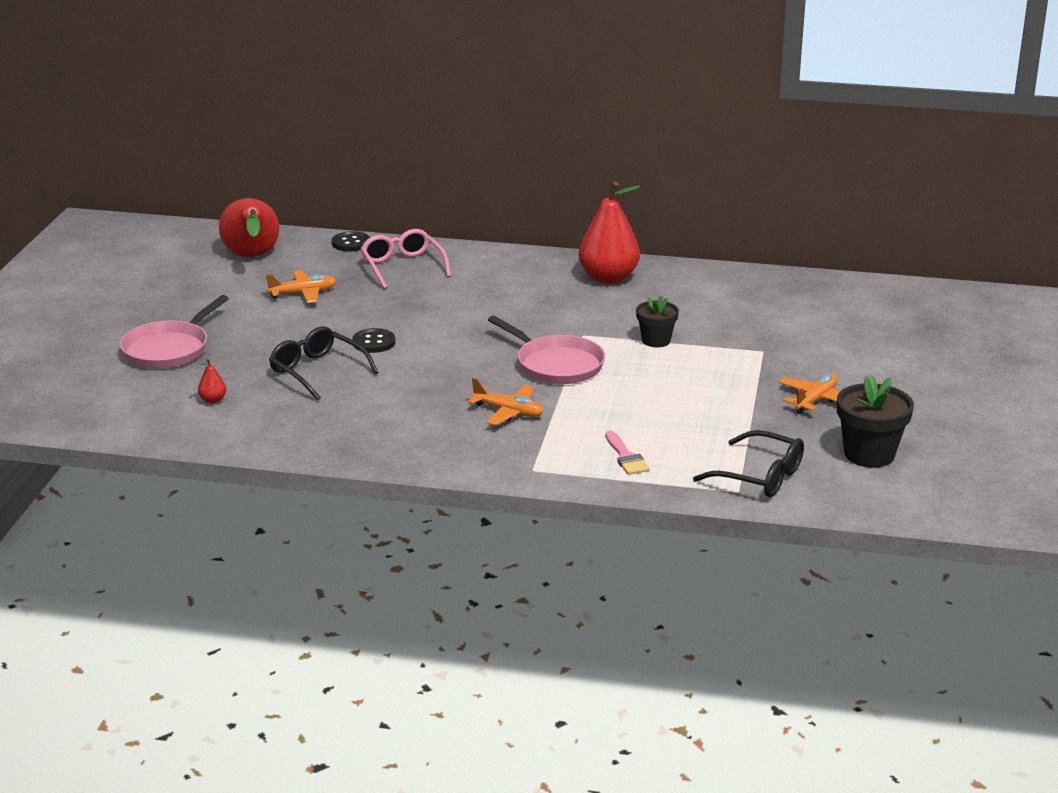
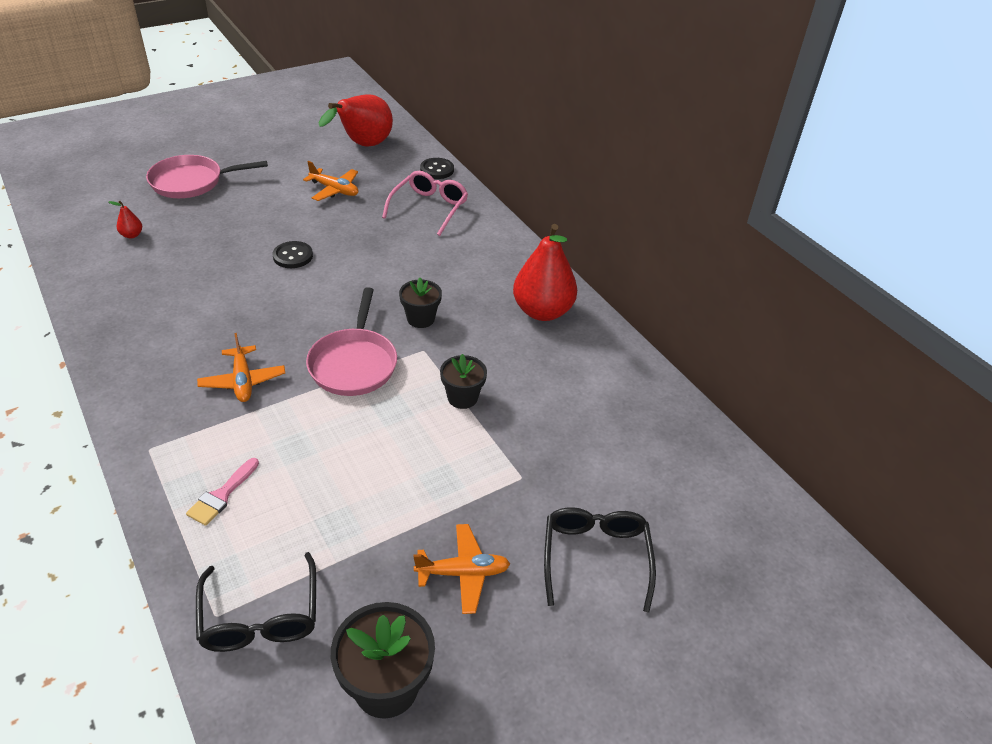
camera: 45 degrees right, 15 degrees up
black glasses [269,326,379,401] -> black glasses moved to [544,507,656,613]
none -> black flower pot [399,278,442,328]

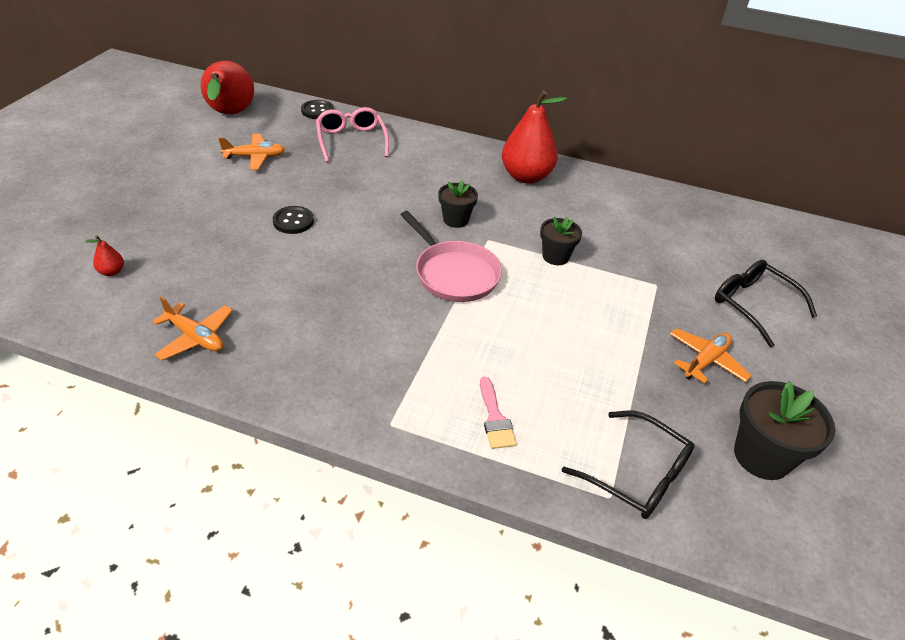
camera: 40 degrees left, 0 degrees up
pink pan [146,155,268,198] -> none
orange plane [197,333,285,402] -> orange plane moved to [152,296,233,360]

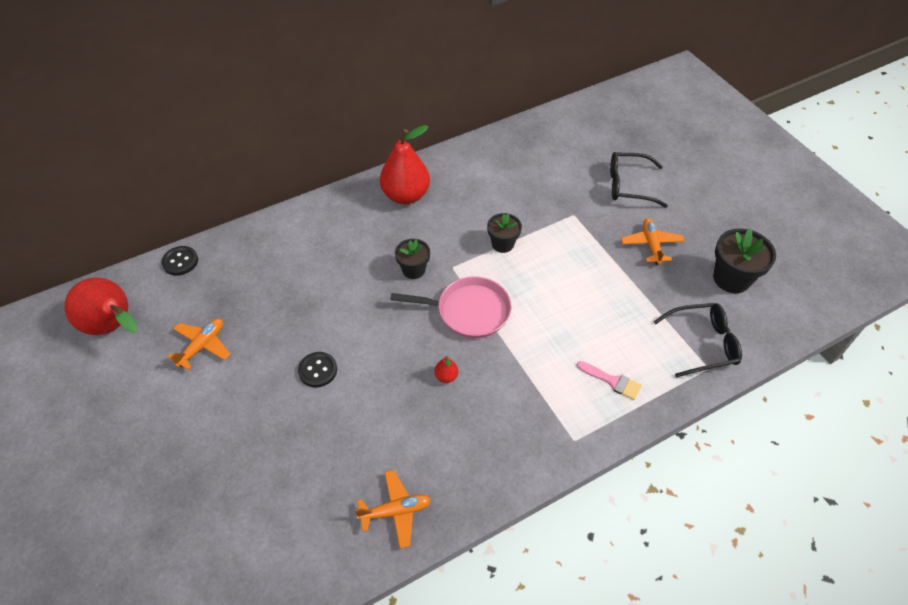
camera: 45 degrees left, 10 degrees up
red pear [85,235,124,276] -> red pear moved to [434,356,458,383]
pink glasses [316,107,389,162] -> none

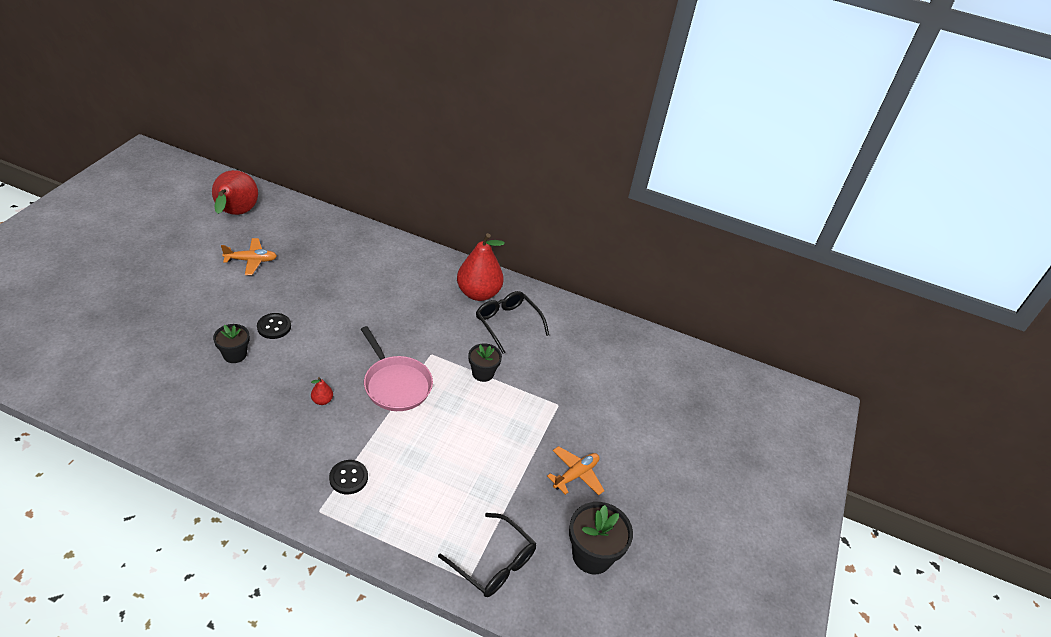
camera: 45 degrees right, 10 degrees down
black button [162,246,198,276] -> black button moved to [329,460,368,494]
orange plane [355,470,431,549] -> none
black flower pot [395,239,430,279] -> black flower pot moved to [213,324,250,363]
pink brush [577,361,642,400] -> none
black glasses [610,152,668,208] -> black glasses moved to [476,291,549,354]

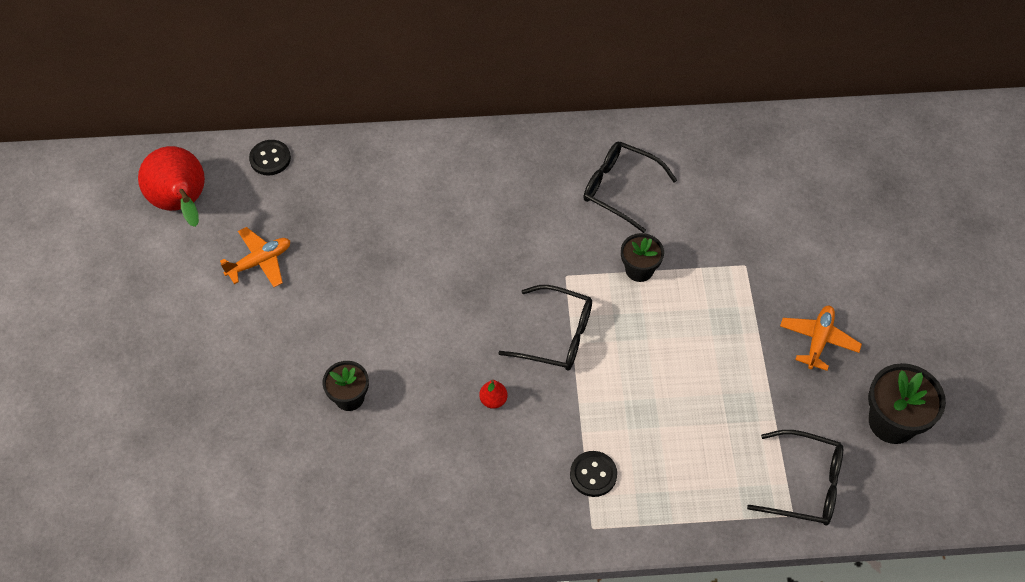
camera: 20 degrees left, 15 degrees up
black button [257,313,291,339] -> black button moved to [249,140,291,175]
pink pan [361,326,433,411] -> black glasses [498,285,592,370]
red pear [457,233,505,301] -> none

